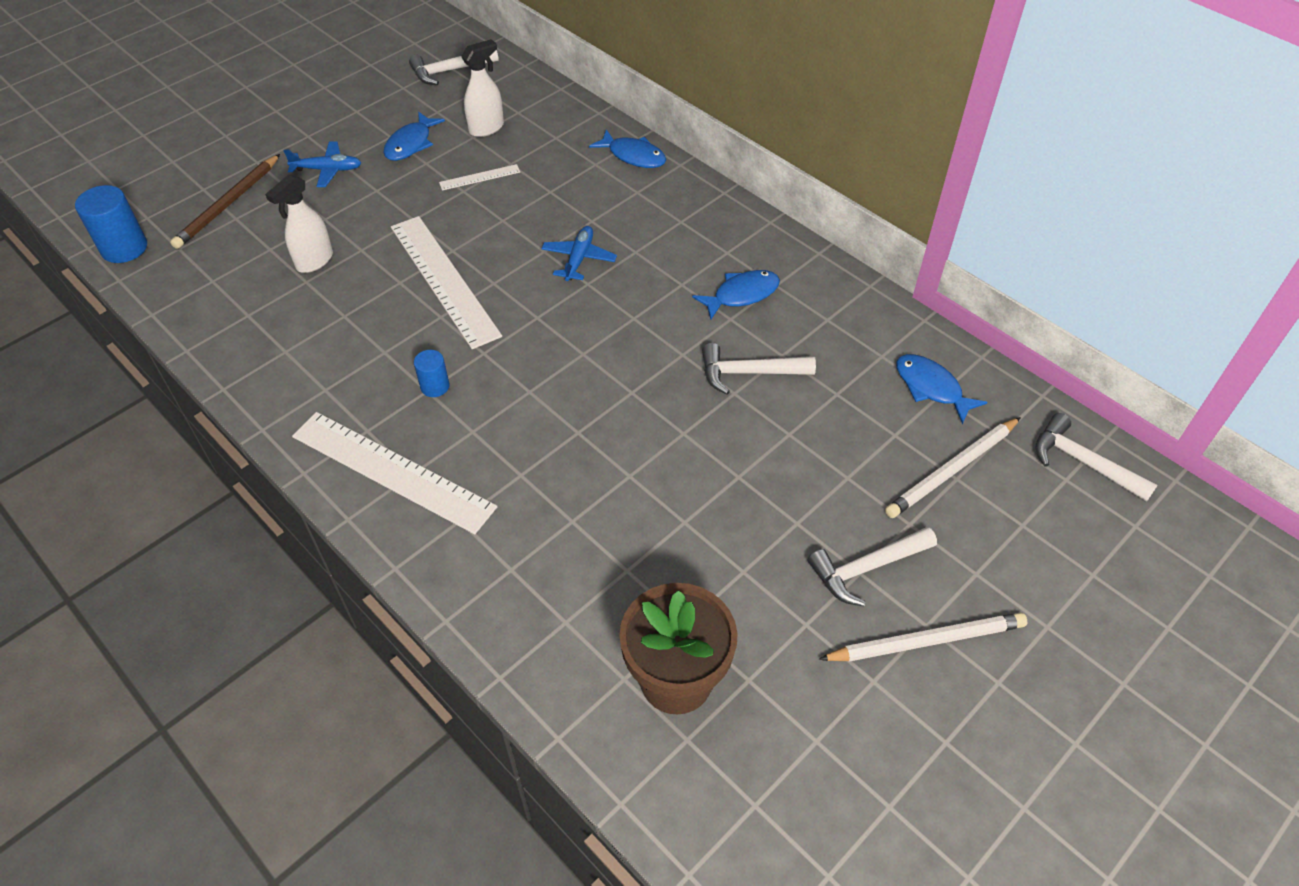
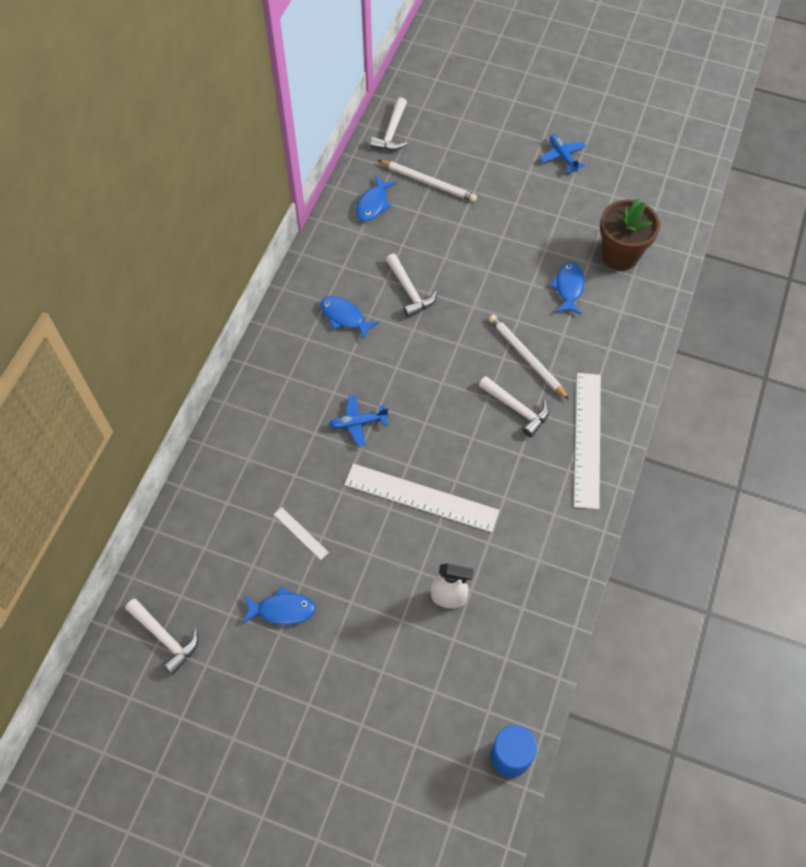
camera: 115 degrees left, 10 degrees up
brown pencil [170,154,280,249] -> none
blue plane [283,141,361,187] -> blue plane moved to [540,134,586,173]
white ruler [391,216,502,349] -> white ruler turned 75 degrees clockwise [344,464,499,532]
blue cylinder [414,350,450,397] -> none
white spray bottle [461,39,504,137] -> none
blue fish [589,129,666,168] -> blue fish moved to [550,262,584,315]
white hammer [808,527,937,606] -> white hammer moved to [479,376,549,437]
white pencil [819,612,1028,662] -> white pencil moved to [489,314,569,400]

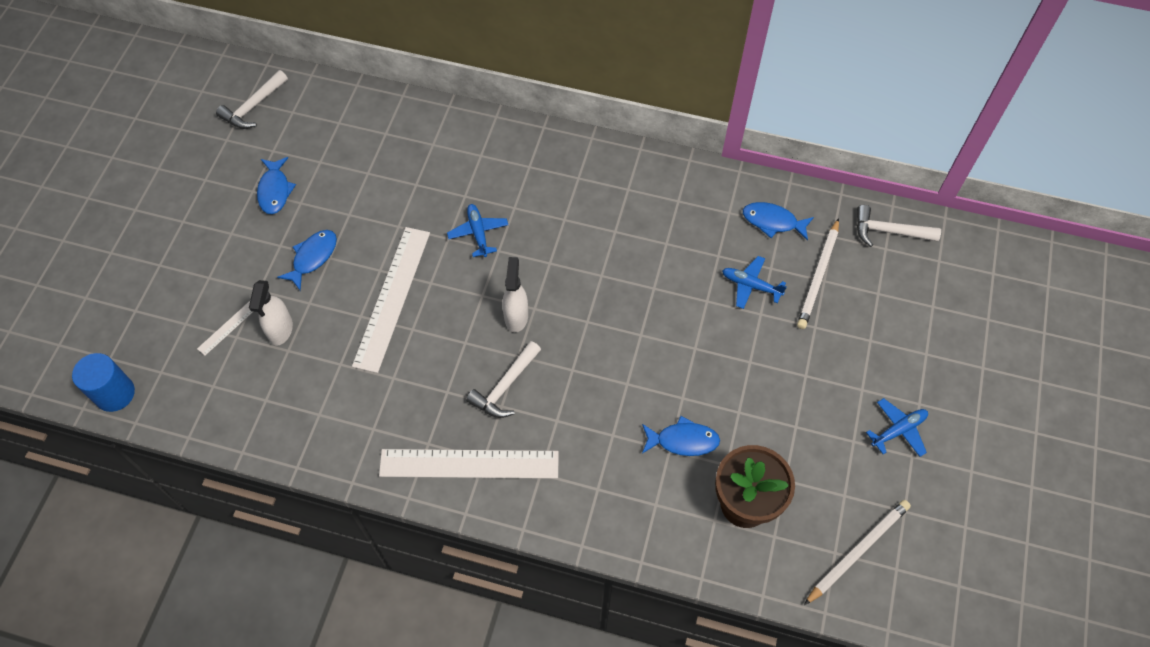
camera: 85 degrees right, 0 degrees up
white ruler [274,507,329,560] -> white ruler moved to [197,301,253,355]
blue fish [320,296,379,339] -> blue fish moved to [277,230,337,290]
white hammer [386,254,437,318] -> none
white pencil [489,314,569,400] -> white pencil moved to [804,500,911,605]
none -> white spray bottle [502,257,528,332]
none -> blue plane [722,256,787,309]

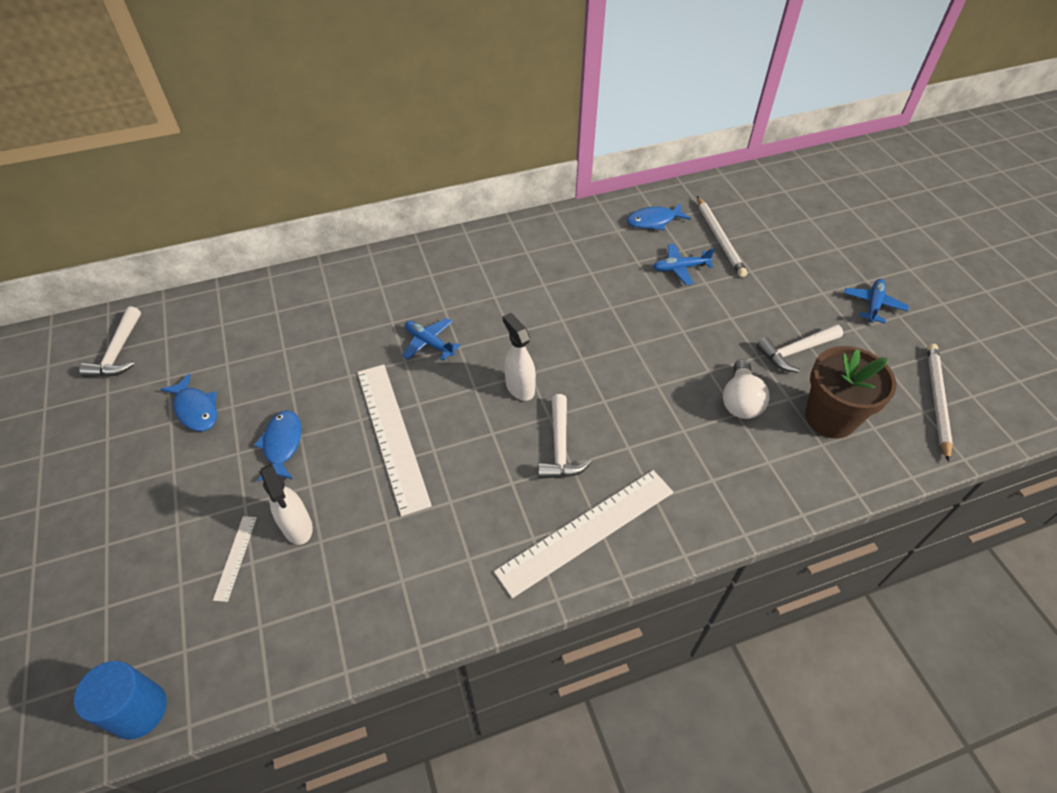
camera: 35 degrees left, 10 degrees down
blue fish [642,416,720,456] -> white light bulb [723,359,770,419]
white hammer [857,205,941,247] -> white hammer moved to [756,324,843,373]

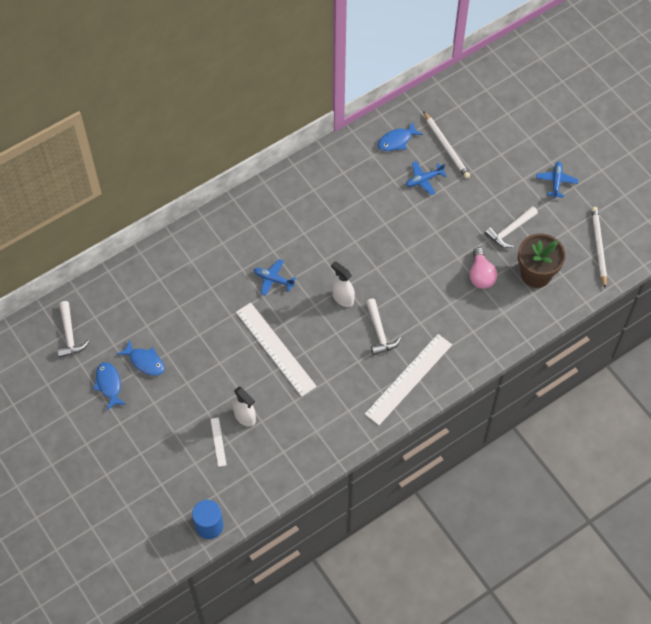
camera: 15 degrees left, 10 degrees up
blue fish [254,410,301,481] -> blue fish moved to [93,362,127,411]
white light bulb [723,359,770,419] -> pink light bulb [469,247,497,289]

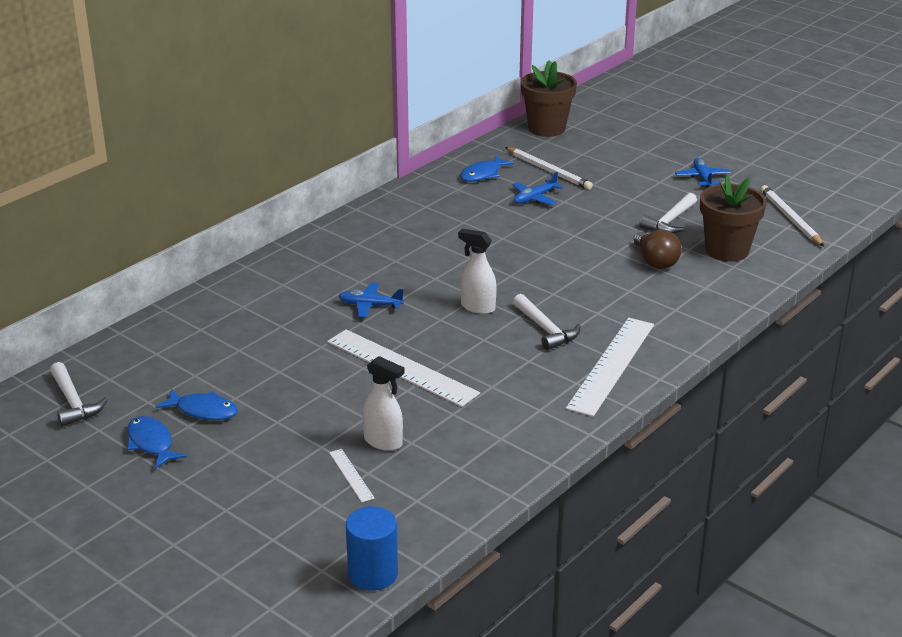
camera: 15 degrees left, 30 degrees down
pink light bulb [469,247,497,289] -> brown light bulb [634,230,681,269]
none -> brown flower pot [521,60,577,137]

